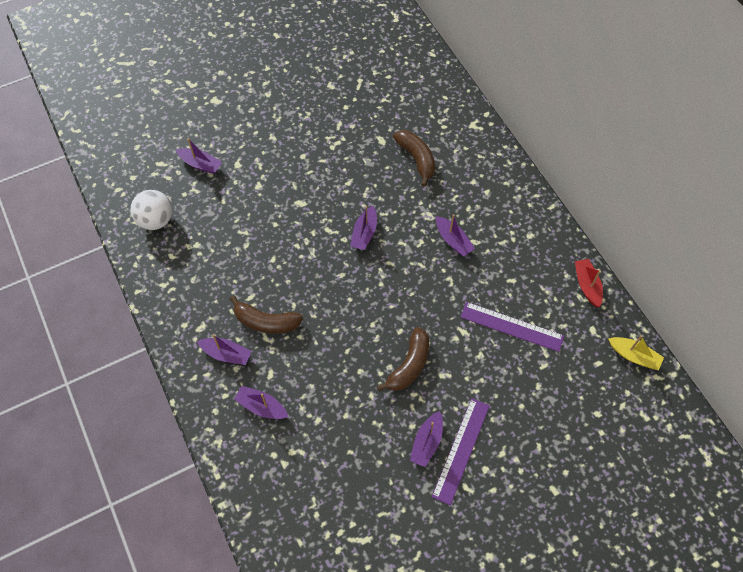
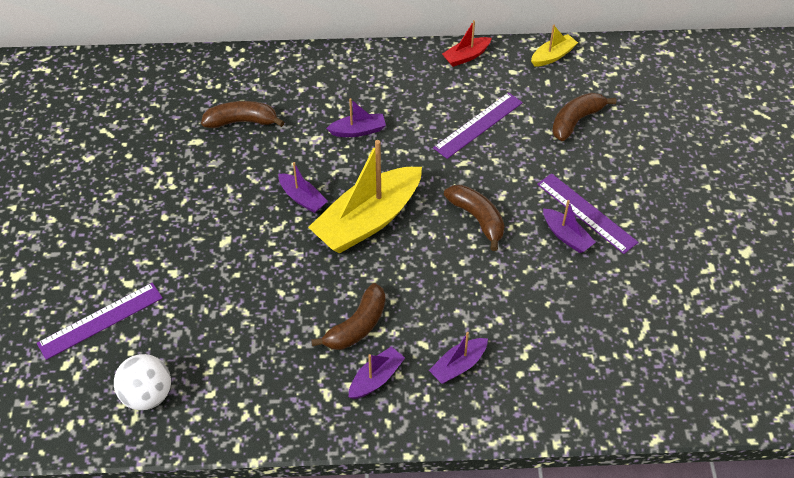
camera: 65 degrees left, 10 degrees down
purple boat [176,138,222,174] -> purple ruler [37,283,163,360]
red boat [575,259,603,307] -> red boat turned 45 degrees counterclockwise [442,20,492,67]
none -> yellow boat [308,140,422,253]
none -> brown banana [552,93,616,141]

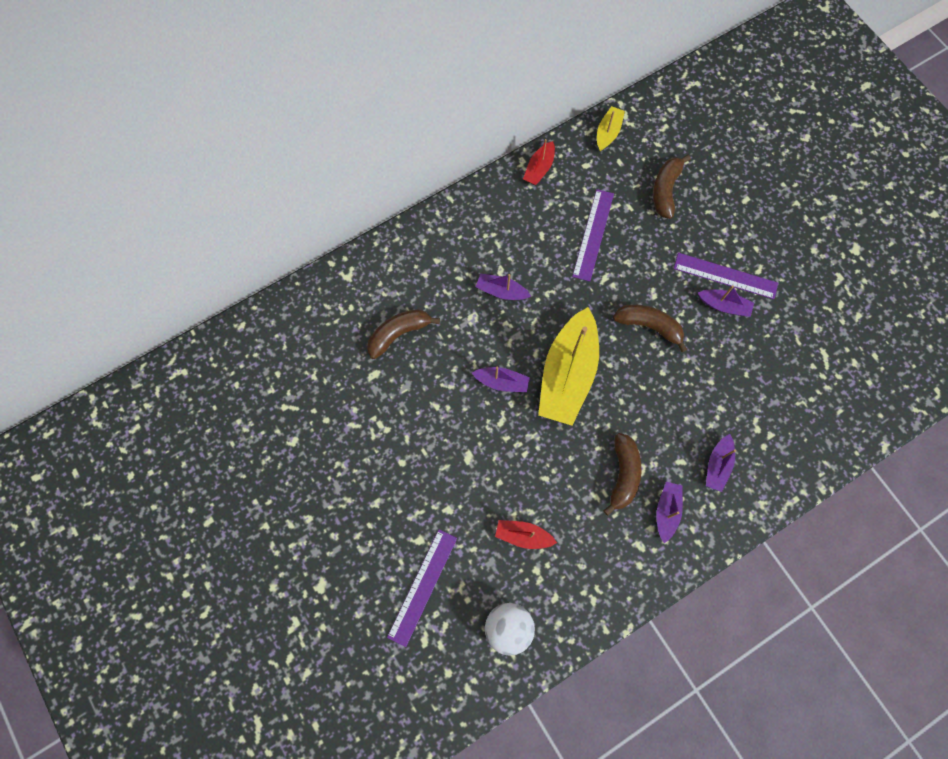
camera: 30 degrees left, 20 degrees up
purple boat [326,98,386,137] -> purple boat turned 120 degrees counterclockwise [476,274,531,300]
none -> red boat [495,520,557,549]

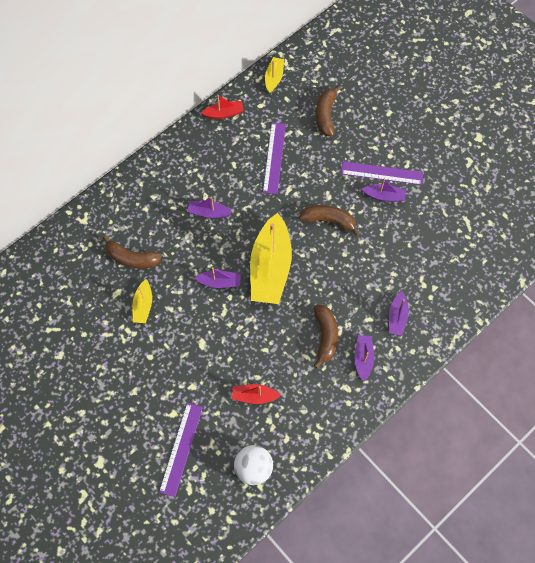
camera: 10 degrees left, 5 degrees down
brown banana [367,309,440,359] -> brown banana turned 120 degrees counterclockwise [103,235,162,269]
red boat [523,139,555,185] -> red boat turned 120 degrees counterclockwise [201,95,244,119]
none -> yellow boat [132,279,152,323]

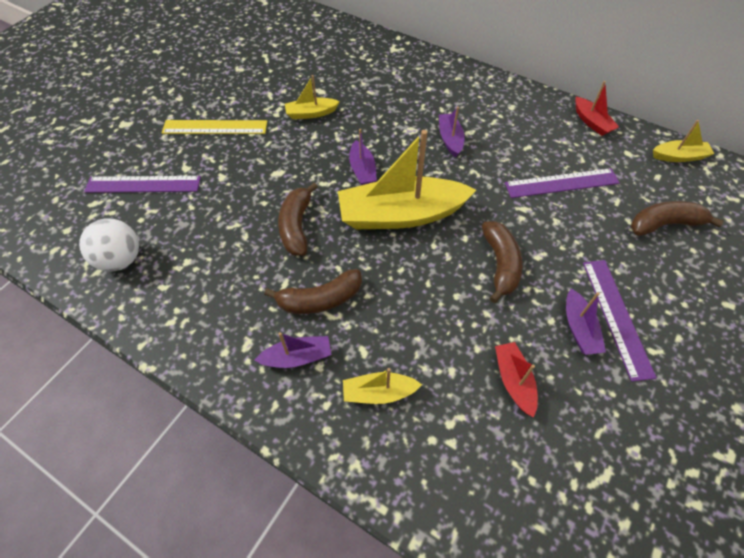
camera: 75 degrees right, 10 degrees down
brown banana [103,235,162,269] -> brown banana moved to [278,183,318,256]
red boat [232,384,281,404] -> red boat moved to [495,342,538,418]
purple boat [389,292,409,336] -> yellow boat [343,368,422,404]
none -> yellow ruler [162,120,267,134]

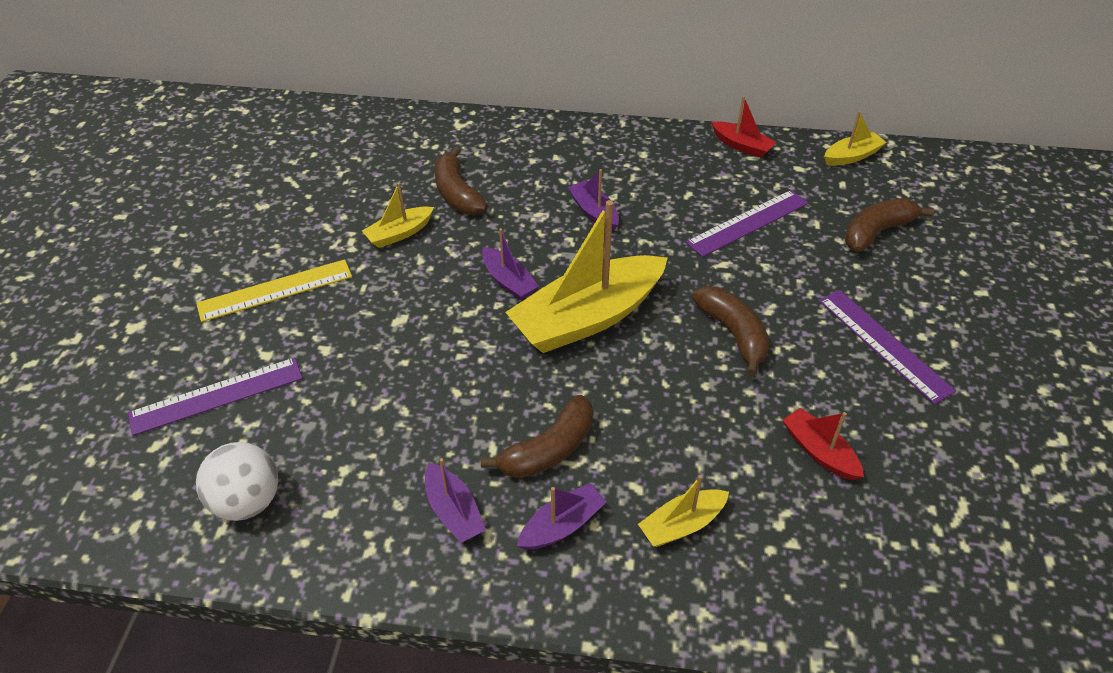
camera: 25 degrees left, 10 degrees down
brown banana [278,183,318,256] -> brown banana moved to [435,147,488,214]
purple boat [566,288,606,355] -> purple boat moved to [425,458,486,543]

